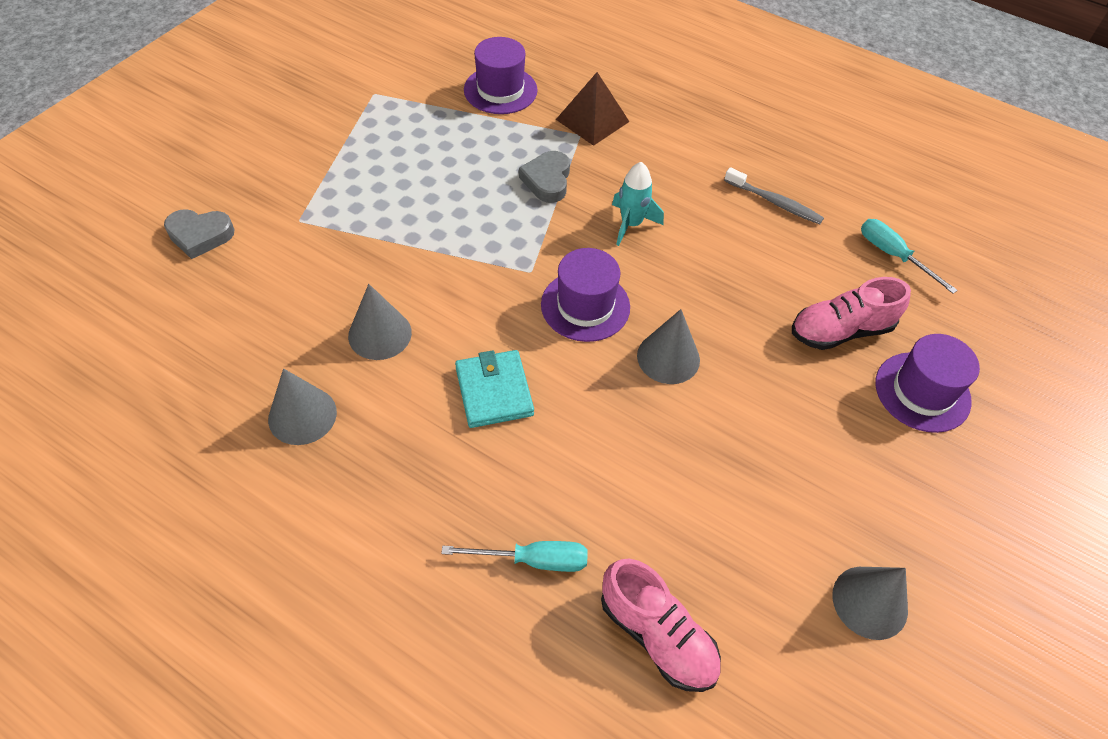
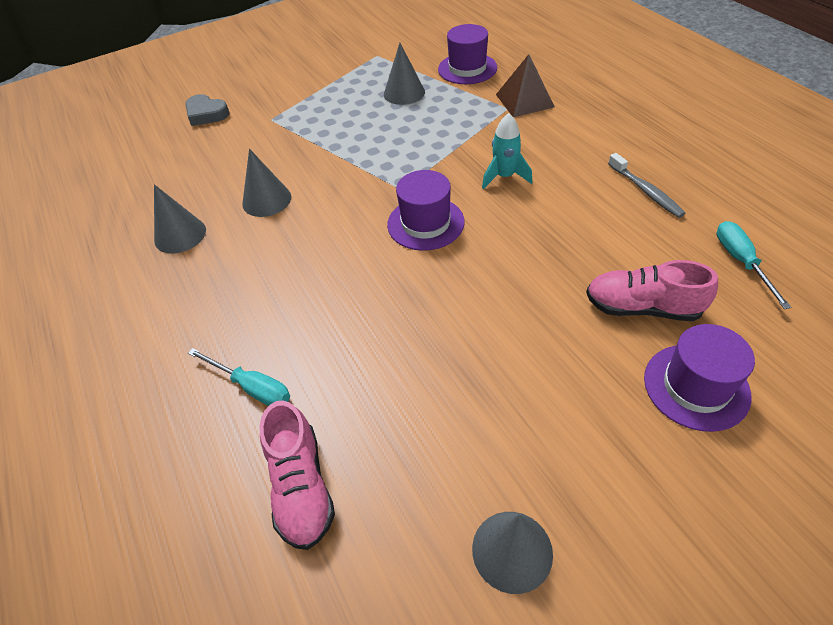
camera: 35 degrees right, 5 degrees down
turquoise wallet [455,350,534,428] -> none
grey heart [519,151,570,203] -> none
grey cone [637,309,700,384] -> grey cone moved to [384,43,425,105]

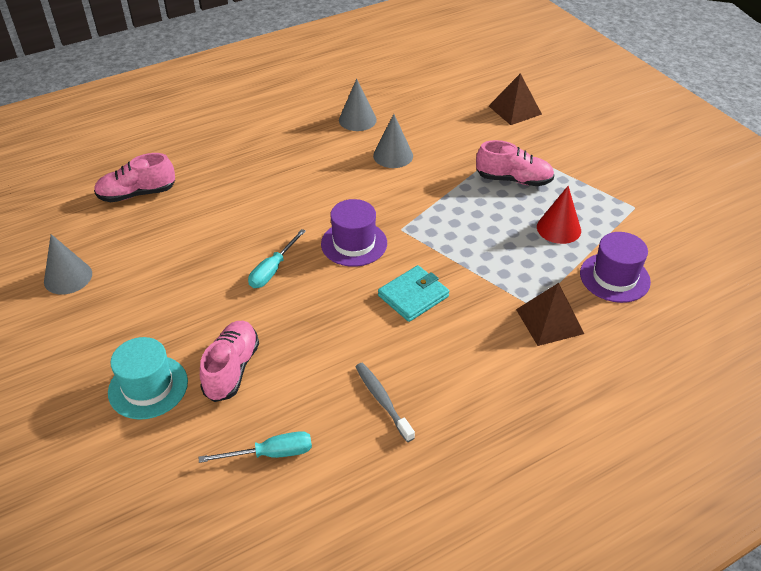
camera: 85 degrees right, 5 degrees down
grey heart [185,94,230,126] -> brown pyramid [489,73,542,125]
turquoise screwdriver [188,348,290,406] -> turquoise screwdriver moved to [248,229,306,288]
grey cone [384,43,425,105] -> red cone [537,186,581,244]
turquoise rocket [482,113,532,189] -> turquoise wallet [378,265,450,322]
grey toothbrush [608,153,685,218] -> grey toothbrush turned 90 degrees clockwise [356,363,415,442]
purple hat [644,324,755,432] -> turquoise hat [108,337,188,420]
none -> pink shoe [476,140,554,186]

